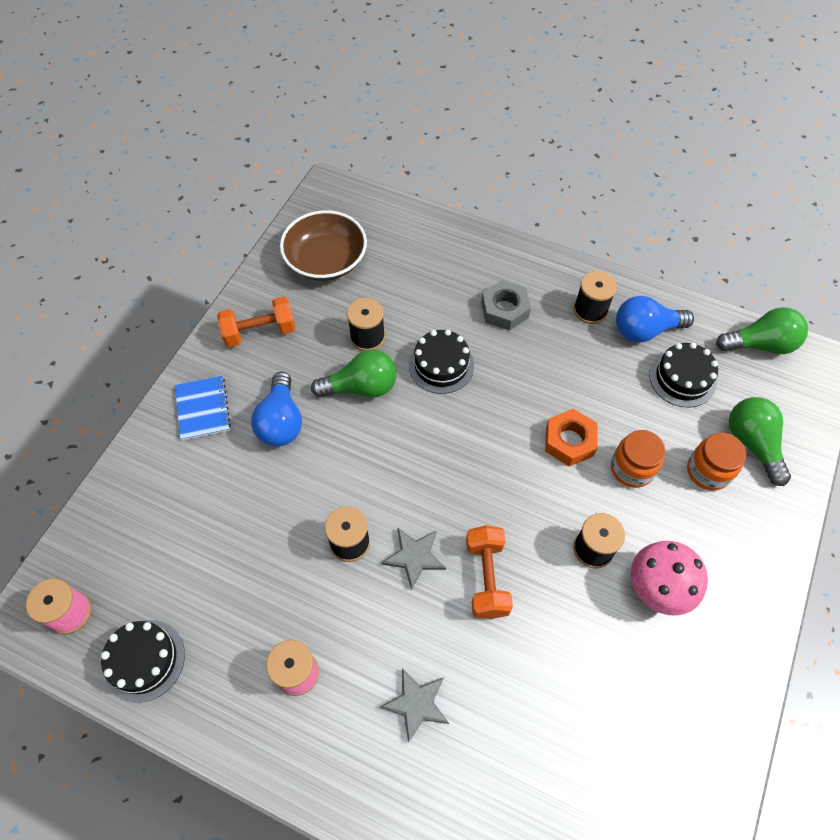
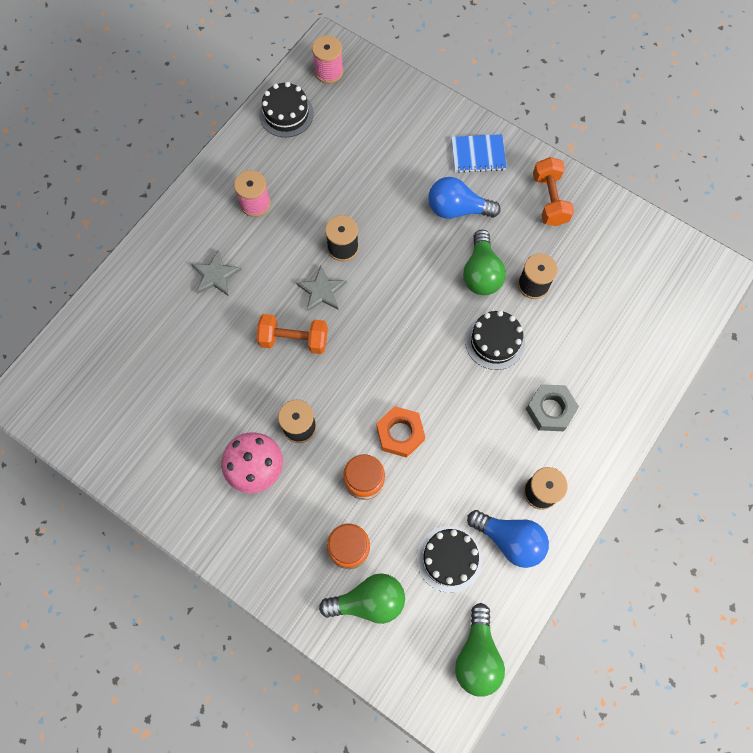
camera: 100 degrees right, 10 degrees up
brown bowl [280,210,367,281] -> none
blue light bulb [616,296,694,342] -> blue light bulb turned 120 degrees clockwise [467,510,549,568]

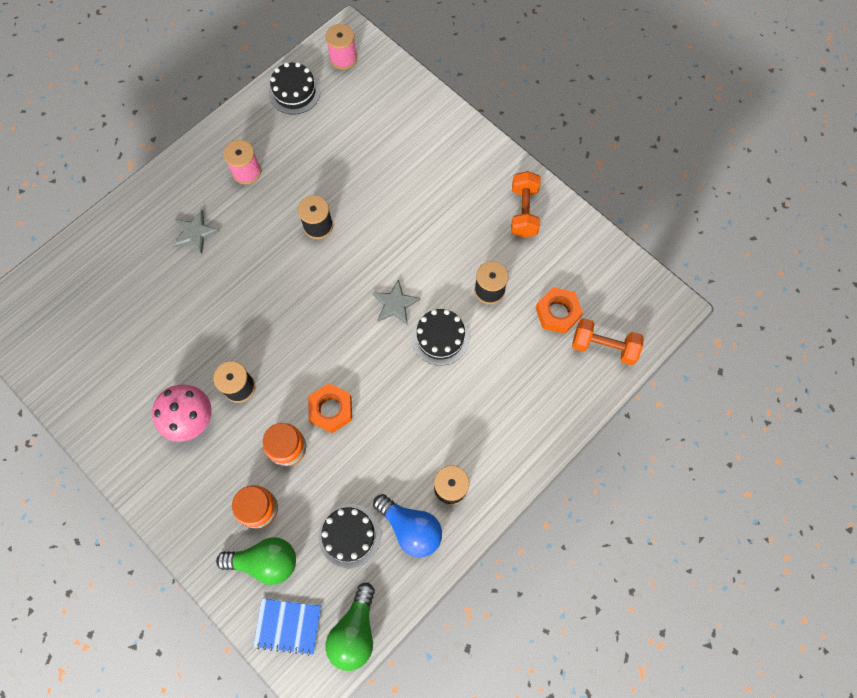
camera: 10 degrees right, 0 degrees up
orange dumbbell [256,314,328,354] -> orange dumbbell moved to [572,318,644,365]
grey star [296,266,347,312] -> grey star moved to [372,279,421,325]
blue light bulb [428,177,501,219] -> none
blue notebook [451,134,507,173] -> blue notebook moved to [253,599,321,656]
green light bulb [463,230,506,295] -> none
grey nut [526,384,579,431] -> none
none -> orange nut [536,287,583,334]

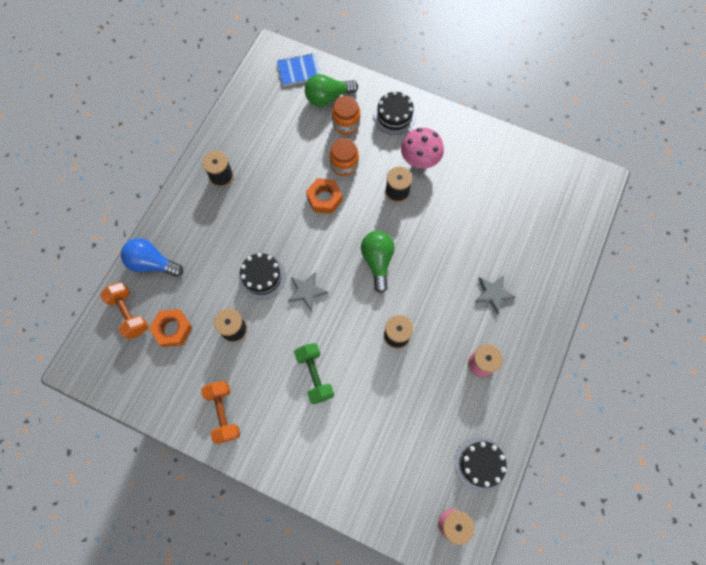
camera: 160 degrees right, 0 degrees up
black cake [319,504,381,568] -> black cake moved to [373,91,416,135]
green light bulb [326,583,375,671] -> green light bulb moved to [361,231,395,293]
blue light bulb [373,494,442,557] -> blue light bulb moved to [121,238,183,277]
orange dumbbell [572,318,644,365] -> orange dumbbell turned 60 degrees clockwise [100,282,149,340]
none -> green dumbbell [294,343,334,404]

